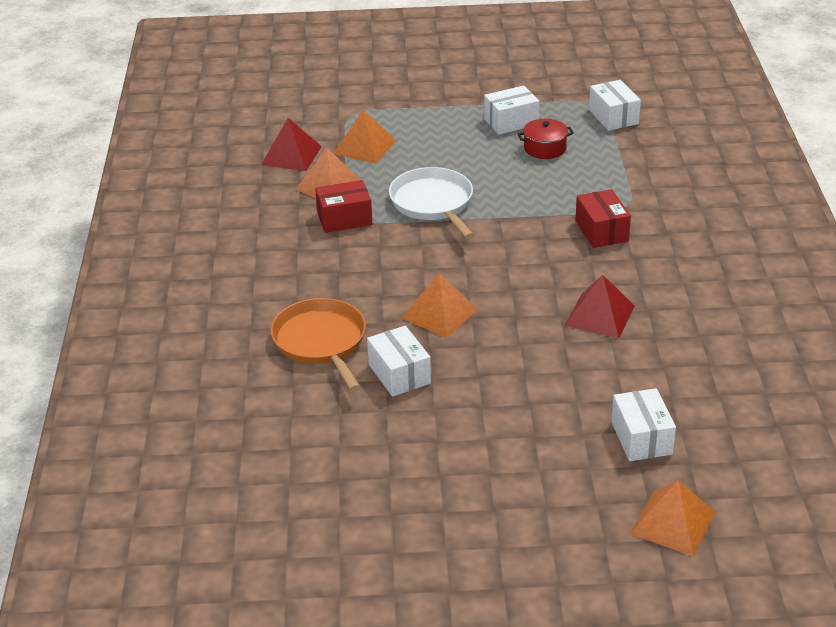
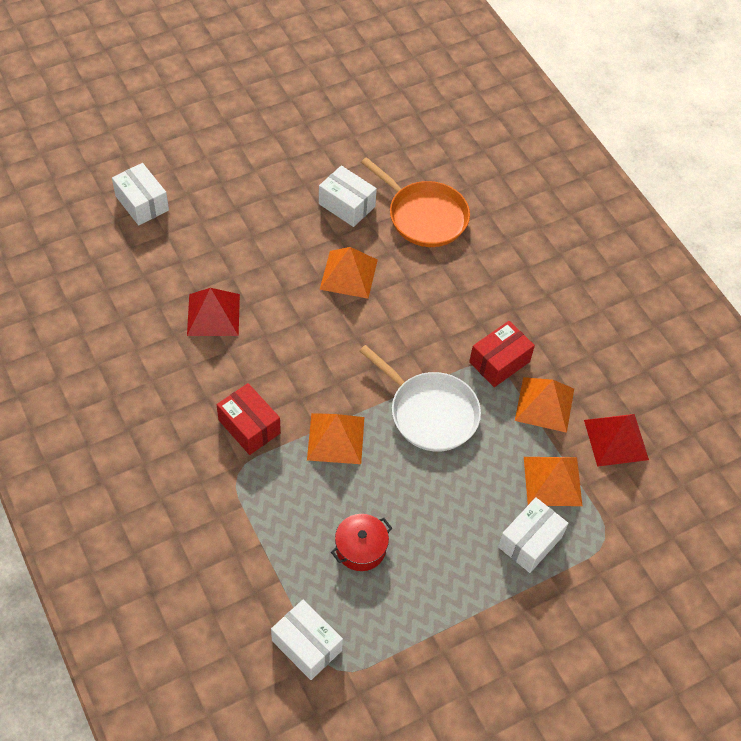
camera: 150 degrees right, 20 degrees up
white box [484,86,539,134] -> white box moved to [498,497,568,573]
orange pyramid [630,480,716,556] -> orange pyramid moved to [307,413,364,464]

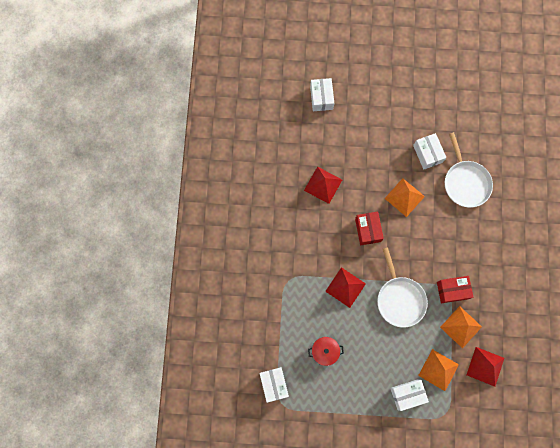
camera: 35 degrees right, 20 degrees up
red box [217,383,281,455] -> red box moved to [355,212,384,245]
orange pyramid [307,413,364,464] -> red pyramid [325,267,366,308]
orange pan [361,157,470,247] -> white pan [445,132,493,208]

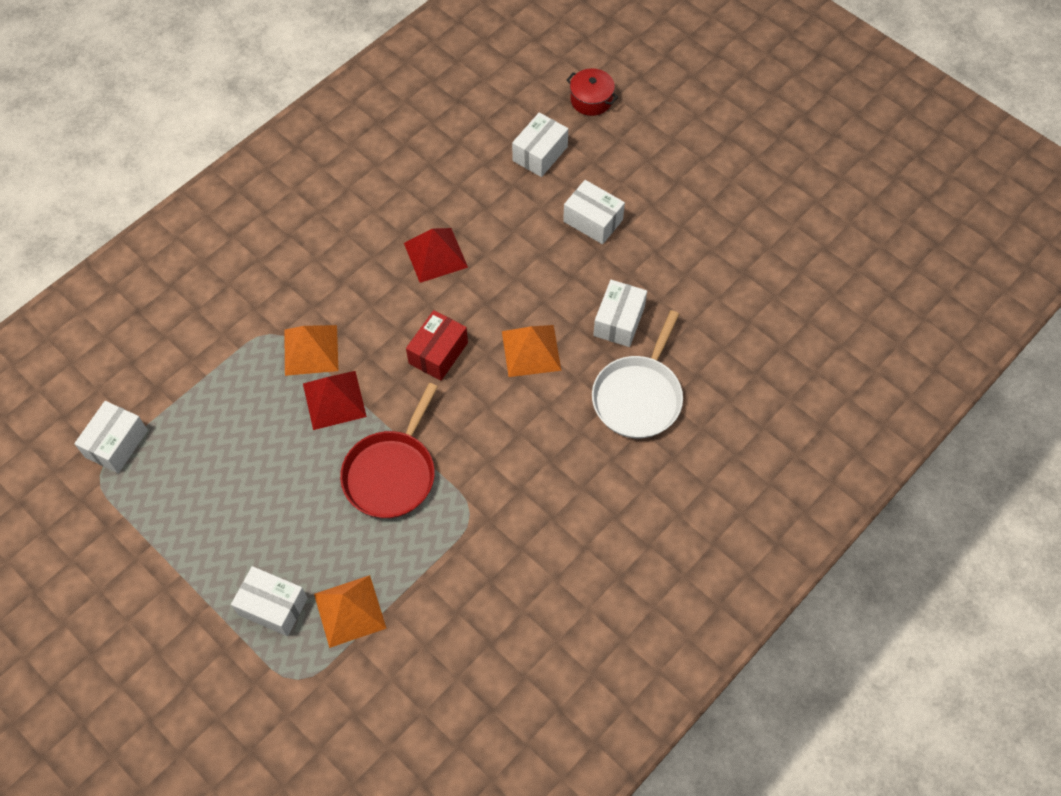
camera: 40 degrees right, 15 degrees down
red pot [308,337,344,366] -> red pot moved to [567,68,618,116]
white pan [377,247,428,328] -> red pan [340,383,438,518]
red box [437,276,473,303] -> none
orange pyramid [440,306,482,349] -> orange pyramid moved to [284,325,338,376]
red pyramid [467,347,504,387] -> none
none -> white box [563,180,625,244]

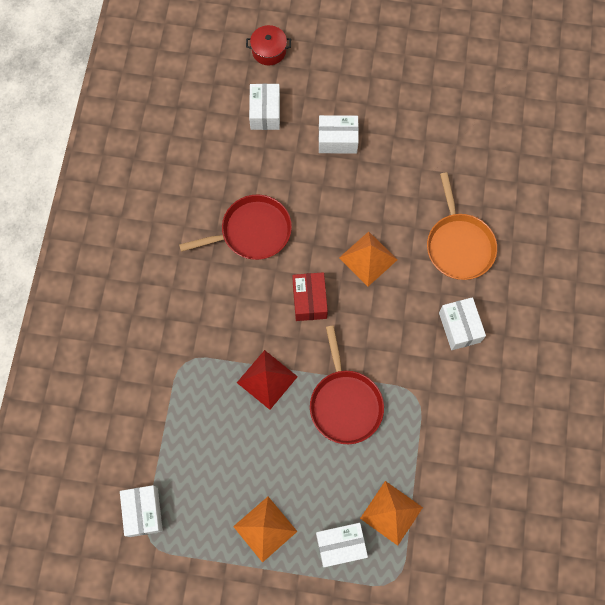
camera: 35 degrees left, 10 degrees up
orange pyramid [284,325,338,376] -> orange pyramid moved to [233,497,298,563]
red pyramid [404,228,468,283] -> red pan [179,194,292,260]
white pan [592,310,683,438] -> orange pan [427,172,497,280]
white box [593,280,647,347] -> white box moved to [439,297,486,350]

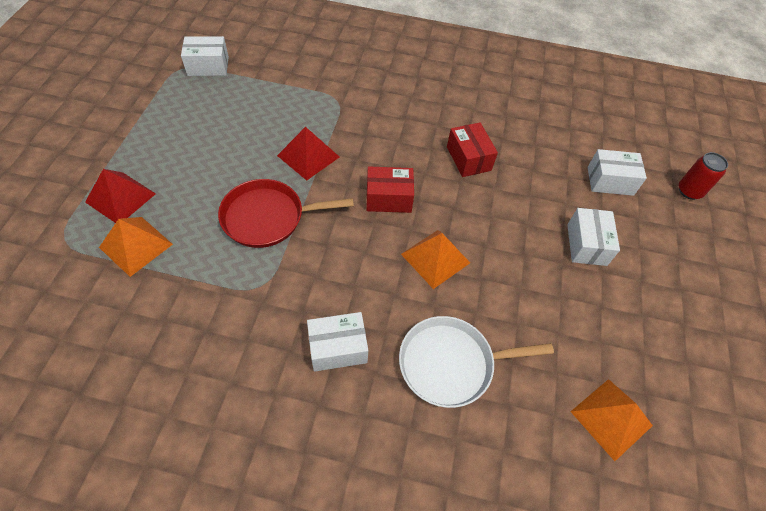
camera: 90 degrees right, 15 degrees down
red pan [179,194,292,260] -> red box [447,123,498,177]
orange pyramid [233,497,298,563] -> orange pyramid moved to [570,379,653,461]
red pot [246,25,291,65] -> red can [679,152,728,200]
white box [316,523,368,567] -> red pyramid [85,169,156,223]
orange pan [427,172,497,280] -> white pan [399,316,554,408]

